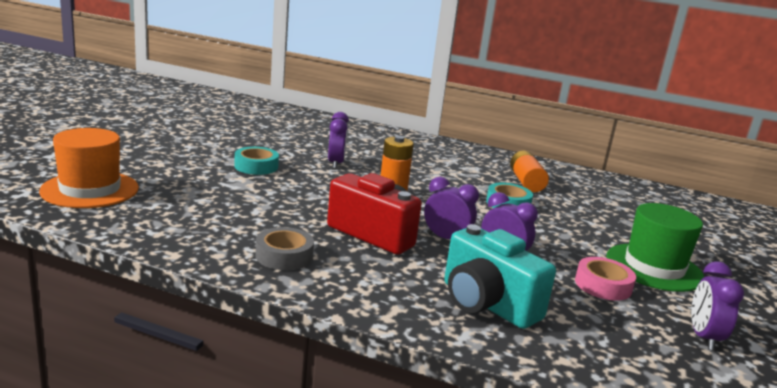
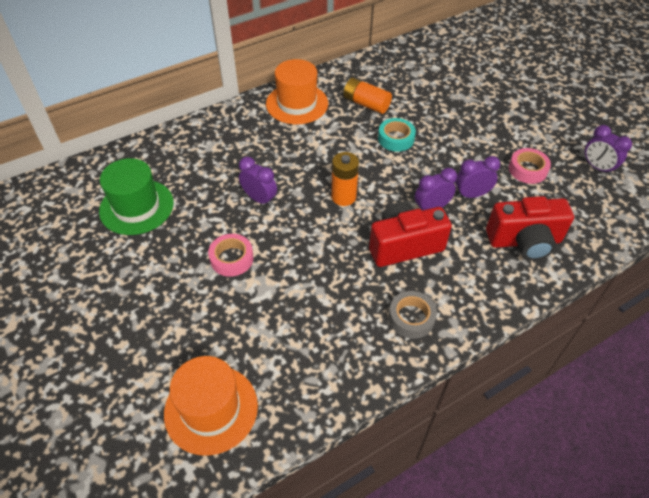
camera: 50 degrees left, 30 degrees up
turquoise tape [234,147,279,175] -> pink tape [208,234,254,277]
turquoise camera [444,224,556,329] -> red camera [486,196,574,260]
green hat [607,203,704,292] -> green hat moved to [99,158,174,235]
none -> orange hat [266,59,328,124]

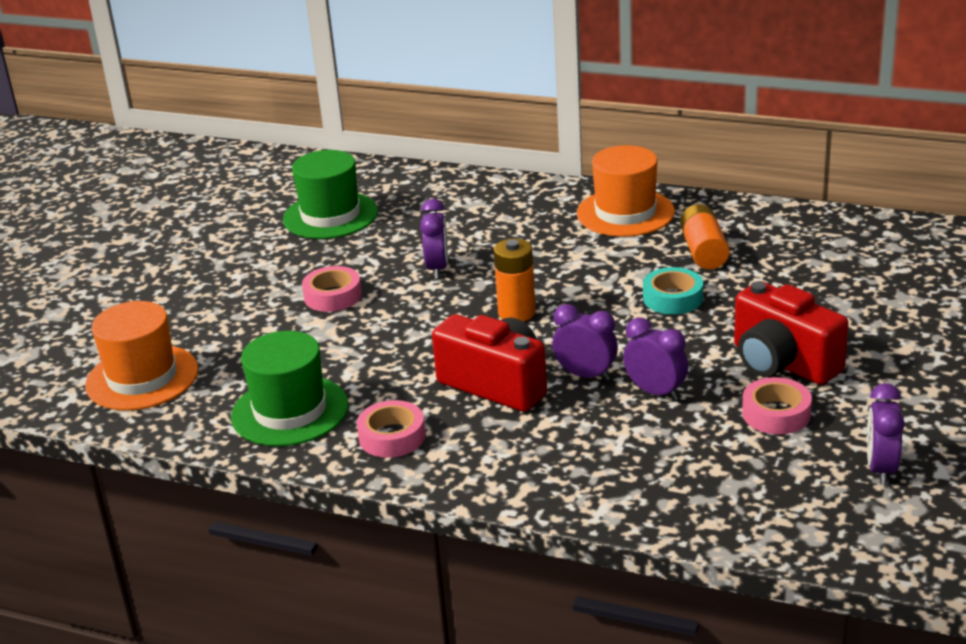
camera: 55 degrees right, 20 degrees down
grey tape [388,291,437,339] -> pink tape [357,400,426,458]
red camera [486,196,574,260] -> red camera moved to [734,281,849,385]
none -> green hat [231,331,349,446]

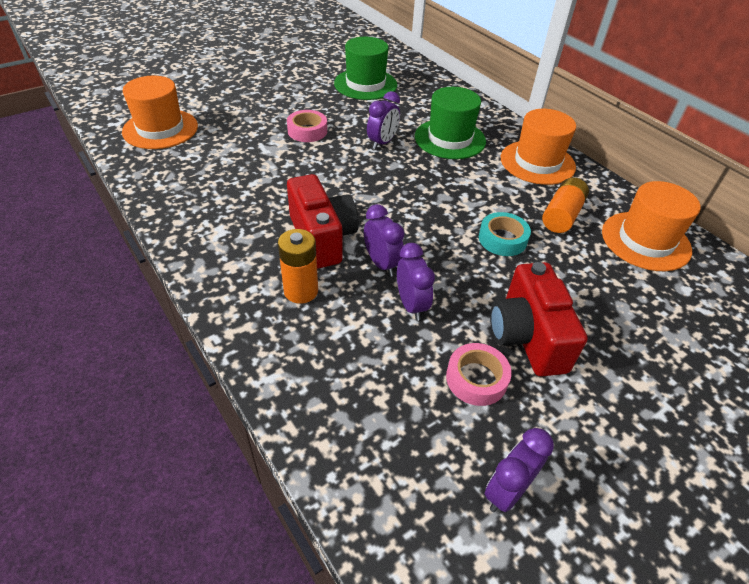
camera: 30 degrees right, 15 degrees up
green hat [231,331,349,446] -> green hat moved to [415,87,486,159]
pink tape [357,400,426,458] -> none
orange battery [494,238,536,321] -> orange battery moved to [278,229,318,304]
none -> orange hat [602,181,700,271]

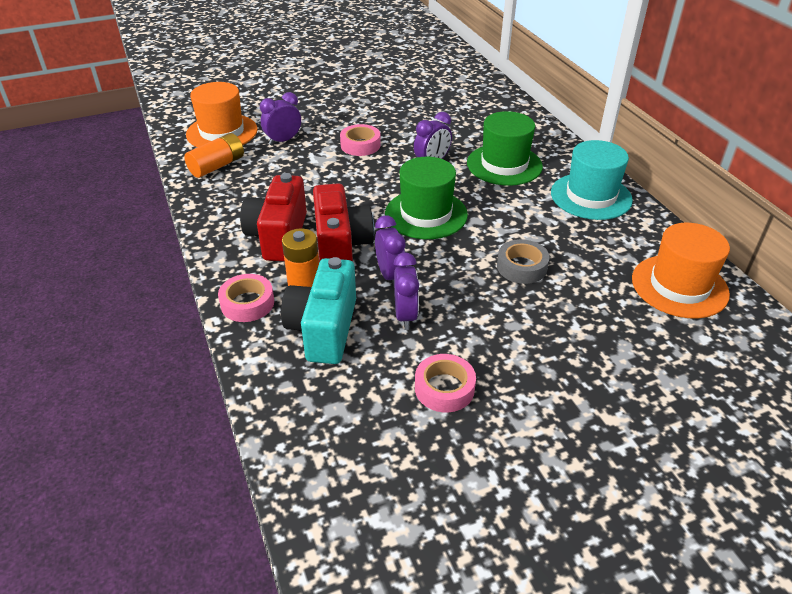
camera: 15 degrees right, 5 degrees down
green hat [334,37,397,100] -> green hat moved to [385,157,468,239]
turquoise tape [479,212,531,256] -> grey tape [497,239,550,284]
purple clock [485,428,554,512] -> purple clock moved to [260,92,301,145]
red camera [490,262,588,377] -> red camera moved to [240,173,307,261]
orange hat [501,109,576,185] -> turquoise hat [551,140,633,220]
orange battery [542,177,589,233] -> orange battery moved to [184,133,244,178]
none -> pink tape [218,274,274,322]
none -> turquoise camera [281,257,356,364]

